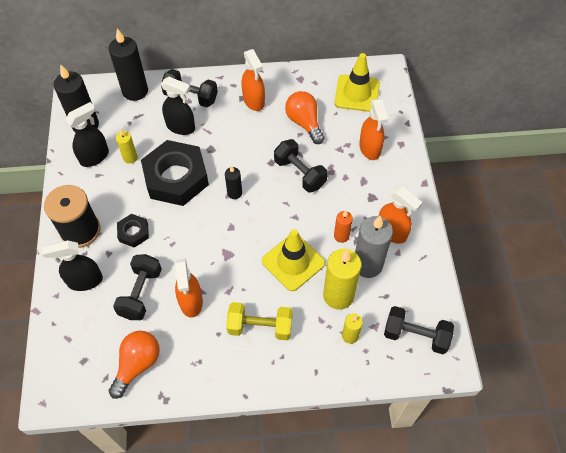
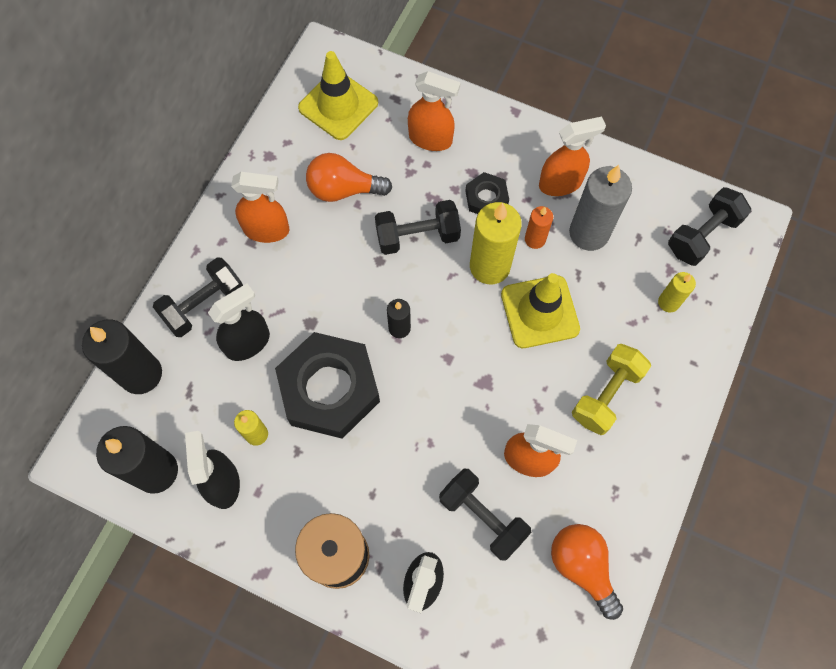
camera: 60 degrees left, 10 degrees up
black nut [117,214,149,248] -> black nut moved to [465,172,509,214]
yellow candle [323,249,362,310] -> yellow candle moved to [470,202,522,284]

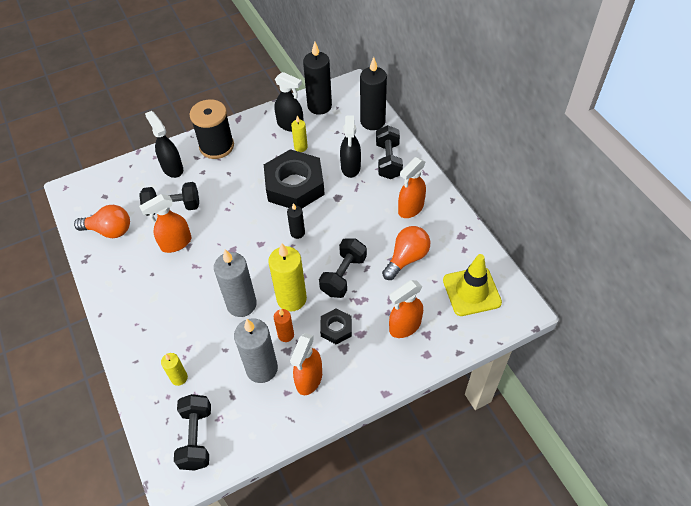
camera: 130 degrees right, 15 degrees down
yellow traffic cone [501,273,580,348] -> grey candle [214,249,257,317]
yellow dumbbell [572,344,651,435] -> none

